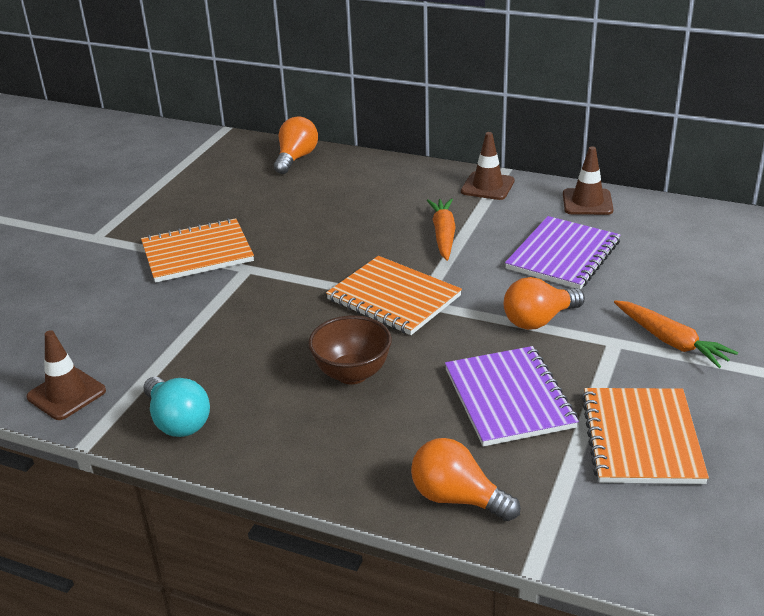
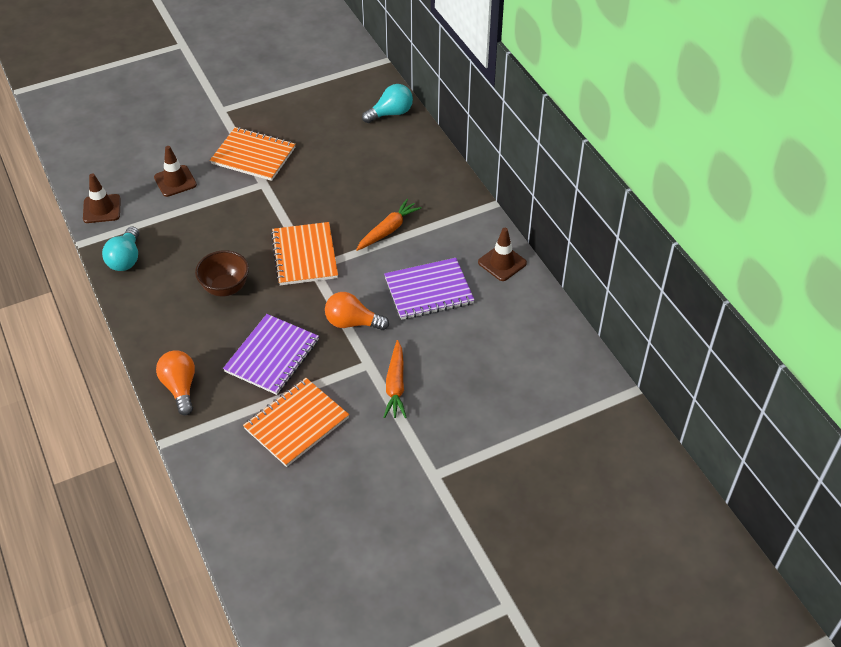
camera: 40 degrees right, 15 degrees up
orange light bulb [274,116,318,174] -> turquoise light bulb [362,84,413,123]
brown traffic cone [461,132,515,200] -> brown traffic cone moved to [154,146,197,197]

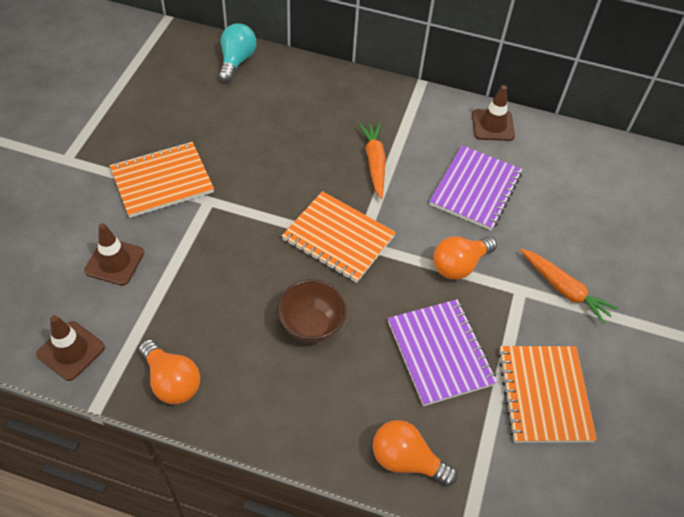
camera: 50 degrees left, 5 degrees up
turquoise light bulb [102,226,139,271] -> orange light bulb [139,339,200,404]

